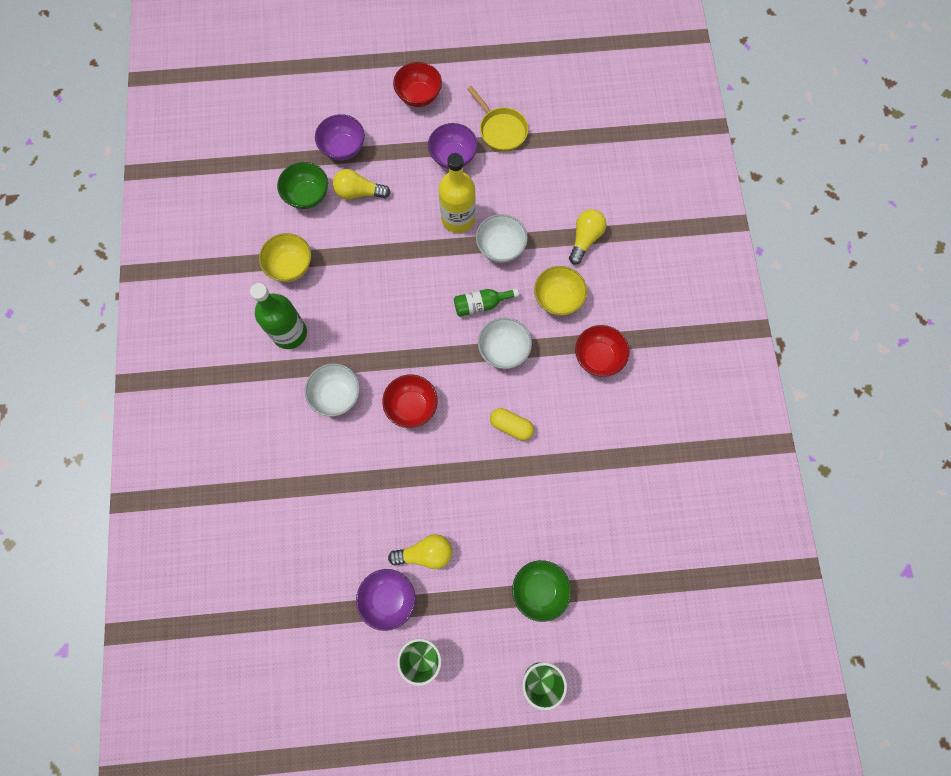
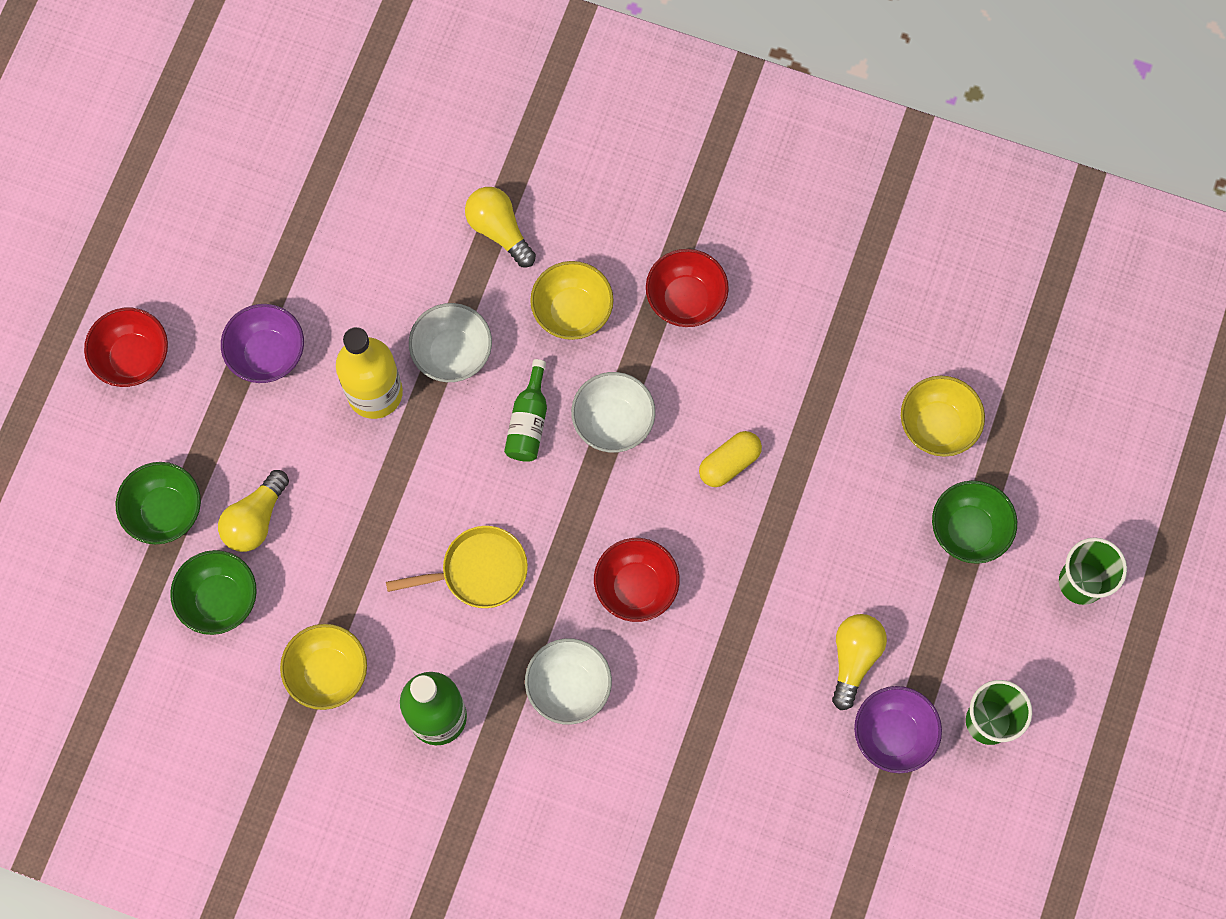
camera: 65 degrees left, 0 degrees up
purple bowl [315,114,365,161] -> green bowl [116,462,201,544]
yellow pan [467,86,528,151] -> yellow pan moved to [386,526,528,608]
none -> yellow bowl [901,376,985,457]

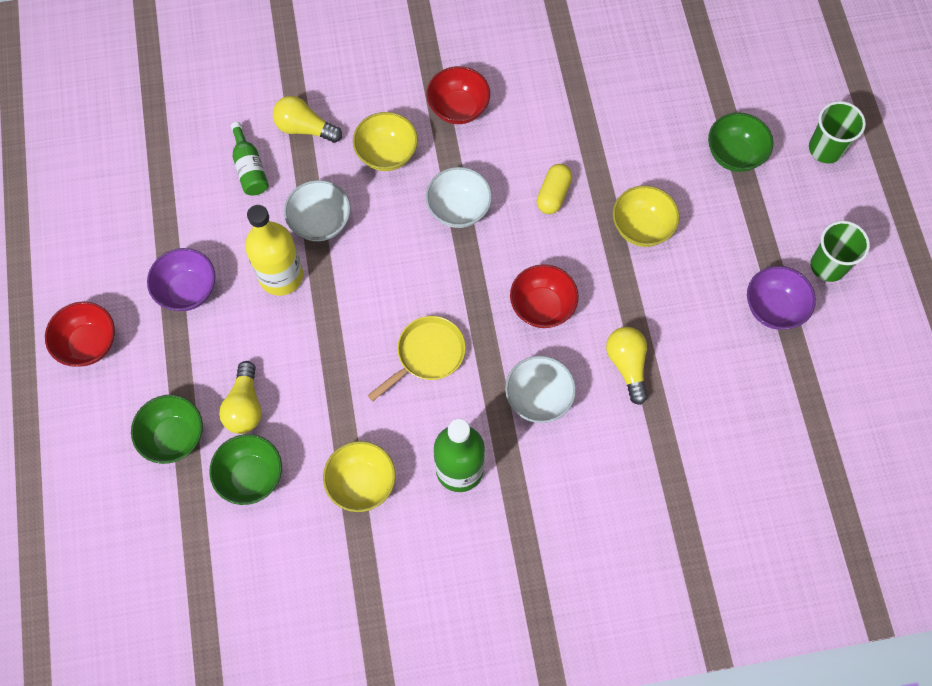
camera: 30 degrees left, 5 degrees down
green bottle [504,359,547,462] -> green bottle moved to [231,122,269,196]
yellow light bulb [832,614,887,710] -> yellow light bulb moved to [606,327,648,405]
yellow bowl [901,376,985,457] -> yellow bowl moved to [613,185,680,247]

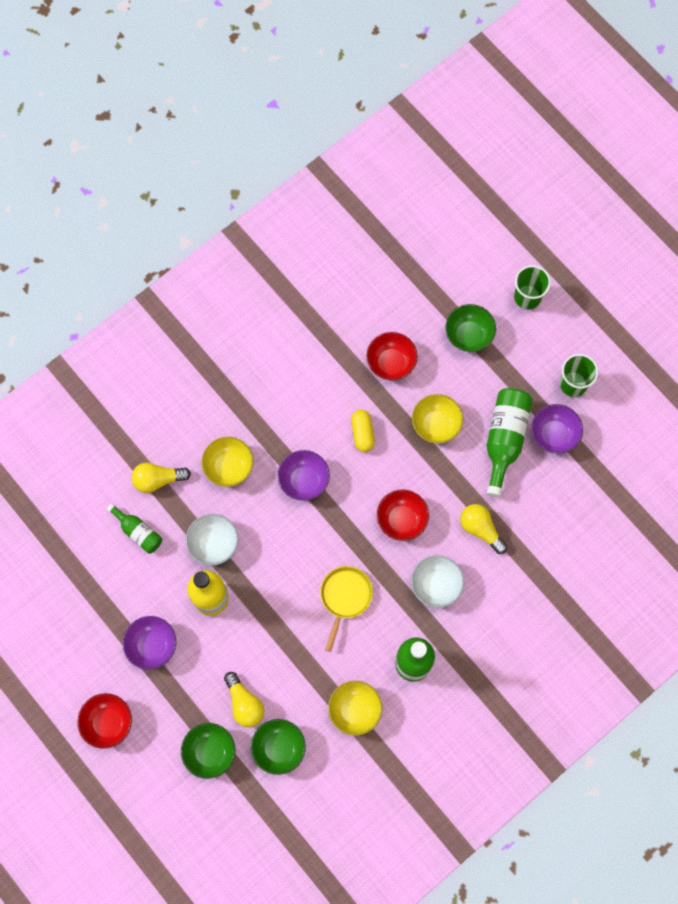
camera: 30 degrees left, 5 degrees up
white bowl [426,167,492,228] -> purple bowl [278,450,330,501]
red bowl [427,66,490,124] -> red bowl moved to [366,332,418,380]
none -> green bottle [487,388,533,497]

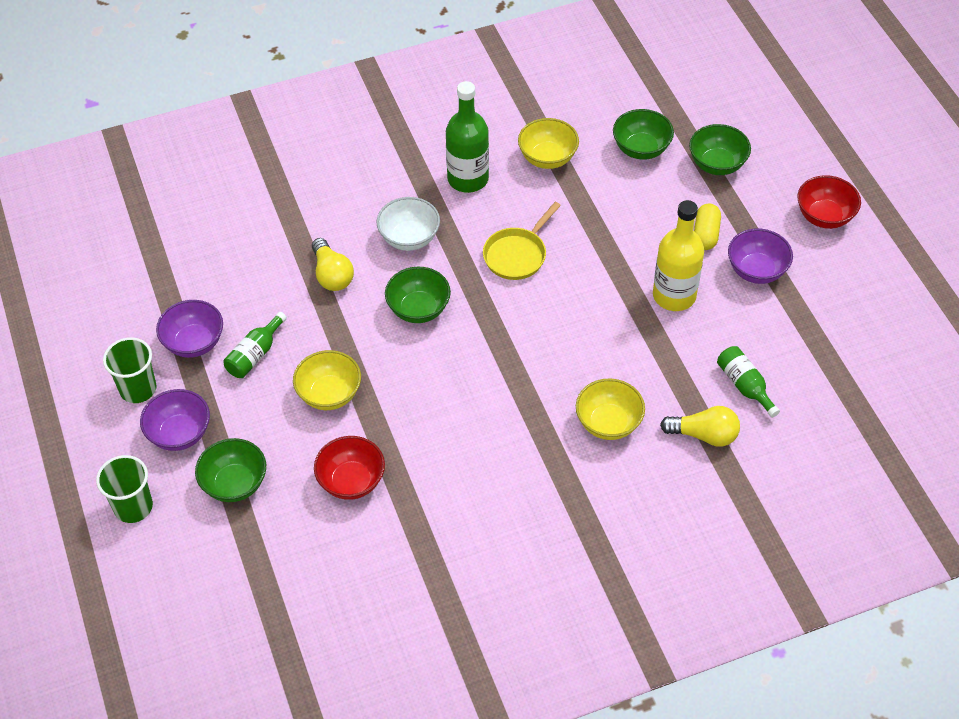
camera: 160 degrees left, 20 degrees down
white bowl [186,514,238,566] -> none
yellow light bulb [224,672,264,727] -> none
purple bowl [278,450,330,501] -> purple bowl moved to [140,389,210,451]
yellow capsule [351,410,375,452] -> yellow capsule moved to [694,203,721,250]
red bowl [377,489,429,541] -> green bowl [385,267,451,323]
green bottle [487,388,533,497] -> green bottle [223,312,287,378], size x0.58

